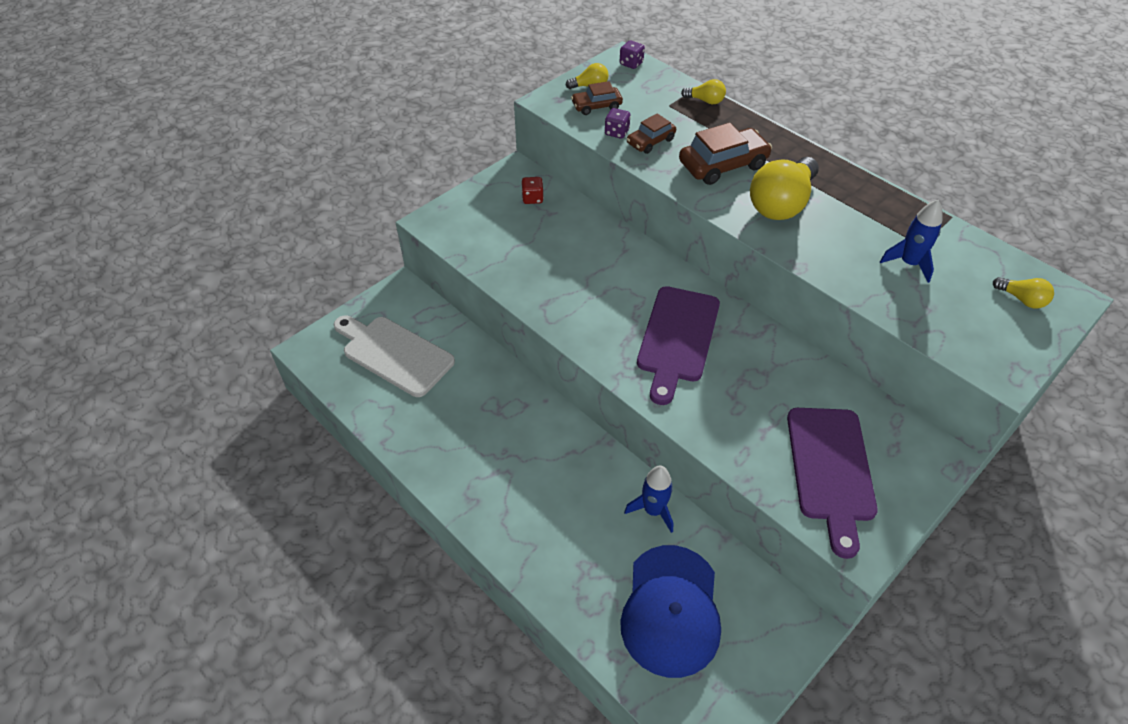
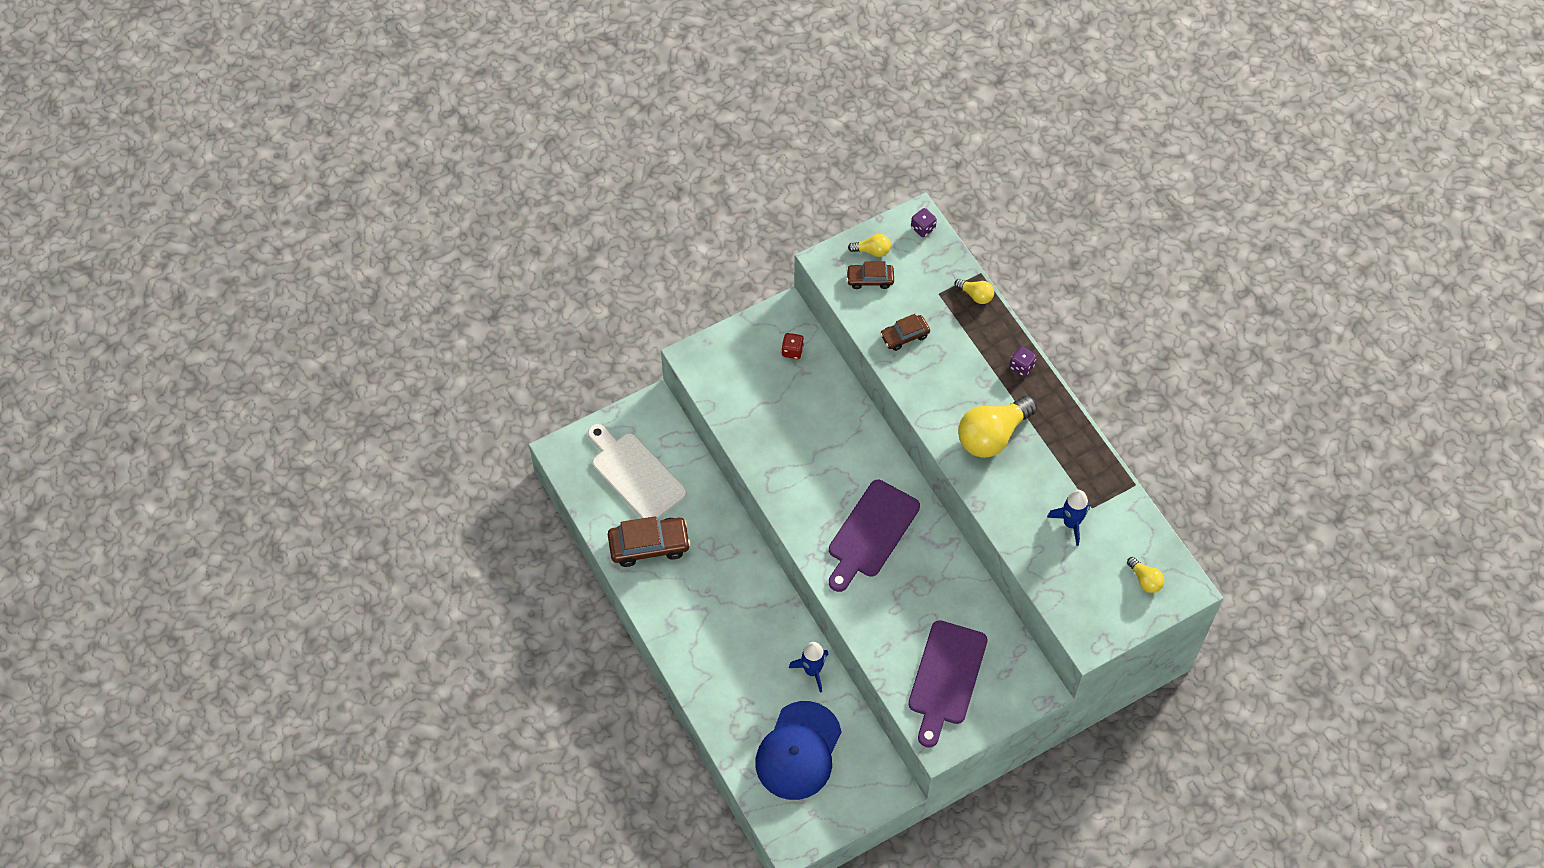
camera: 15 degrees right, 10 degrees up
purple dice [605,108,631,139] -> purple dice moved to [1010,346,1037,376]
brown car [679,123,772,185] -> brown car moved to [608,516,691,567]

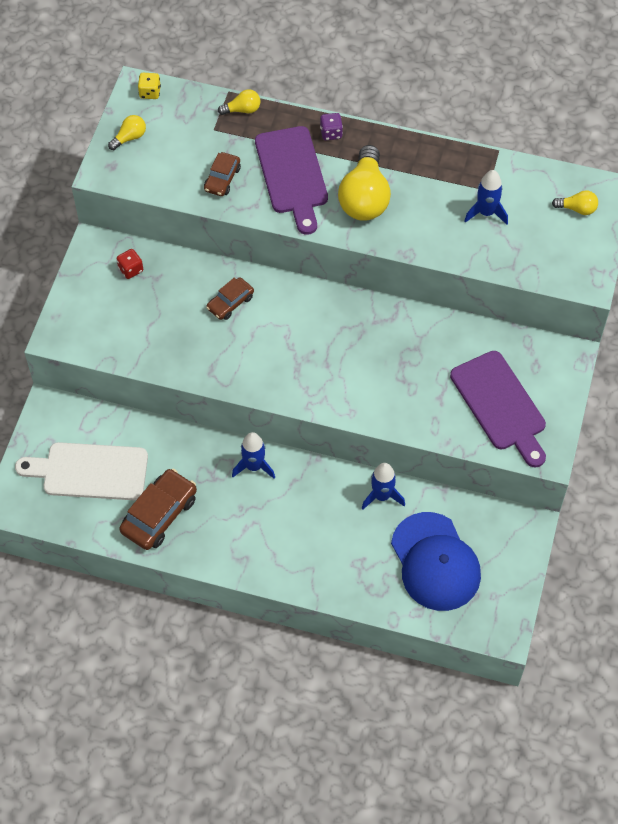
camera: 45 degrees left, 0 degrees up
purple cutting board [829,480,920,592] -> purple cutting board moved to [255,126,328,235]
brown car [846,261,894,289] -> brown car moved to [206,278,254,320]
purple dice [911,208,937,237] -> yellow dice [138,73,161,99]
none -> blue rocket [232,432,275,479]

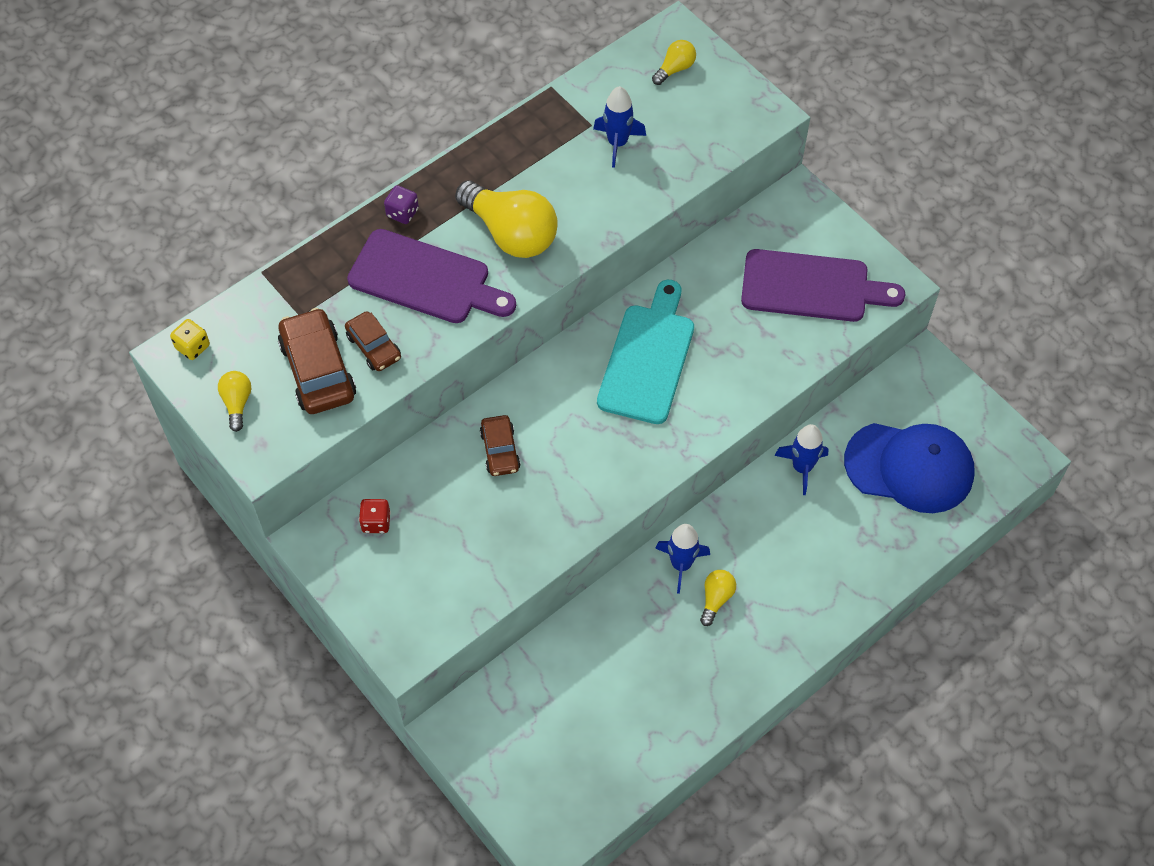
camera: 55 degrees left, 0 degrees up
white cutting board [15,442,148,500] -> none
brown car [119,469,197,550] -> brown car moved to [278,308,356,414]
yellow light bulb [218,89,260,115] -> yellow light bulb moved to [700,570,736,626]
none -> turquoise cutting board [597,280,694,424]

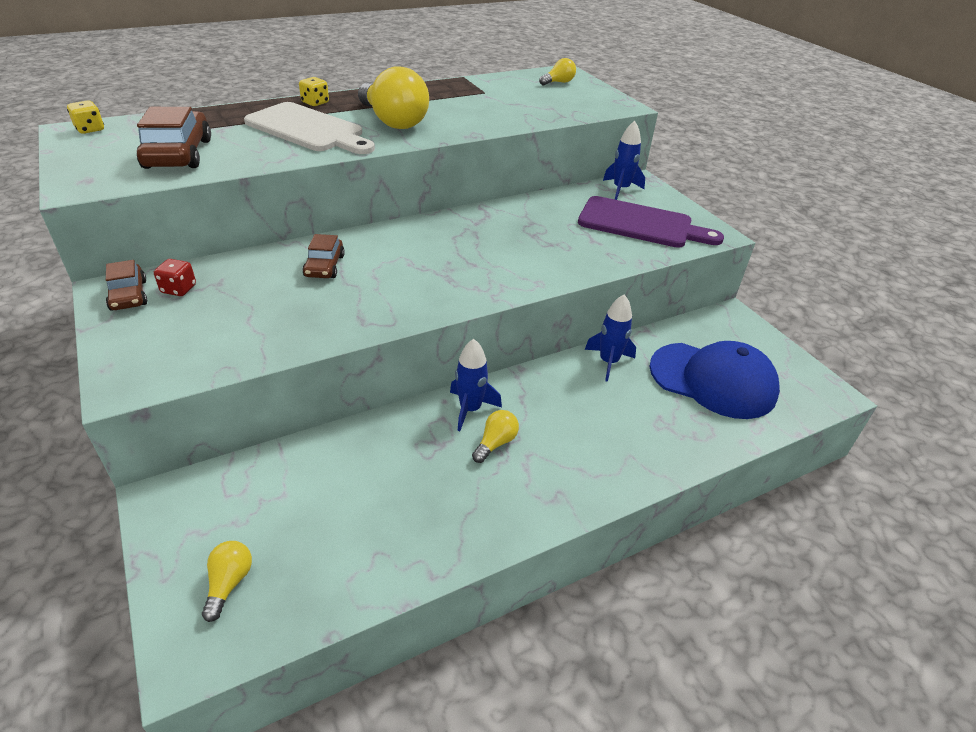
camera: 10 degrees right, 20 degrees down
yellow light bulb [218,371,251,432] -> yellow light bulb moved to [202,541,252,622]
brown car [345,311,401,371] -> brown car moved to [106,260,147,311]
purple cutting board [347,229,516,323] -> white cutting board [244,102,375,154]
purple dice [384,185,419,224] -> yellow dice [299,77,329,106]
blue rocket [593,86,646,168] -> blue rocket moved to [603,121,645,200]
turquoise cutting board [597,280,694,424] -> none

